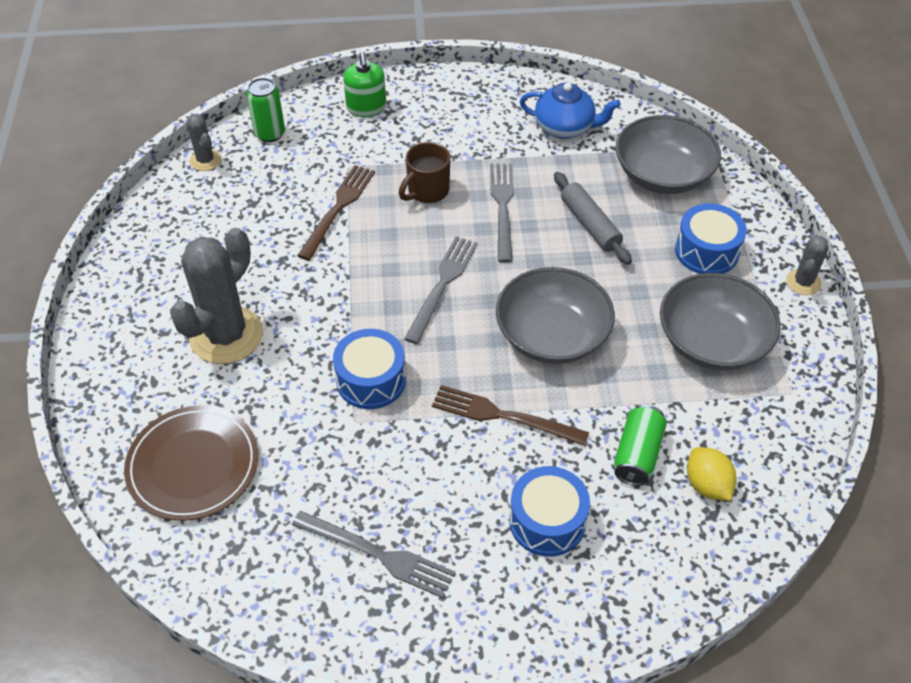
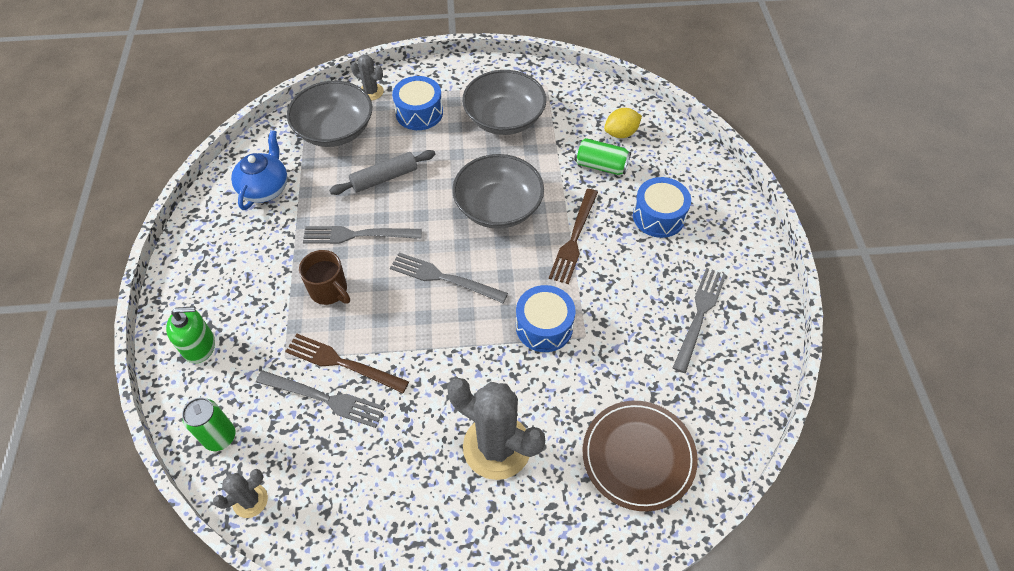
camera: 90 degrees left, 5 degrees up
grey cactus [786,236,829,295] -> grey cactus moved to [351,54,384,100]
none -> grey fork [256,370,385,428]

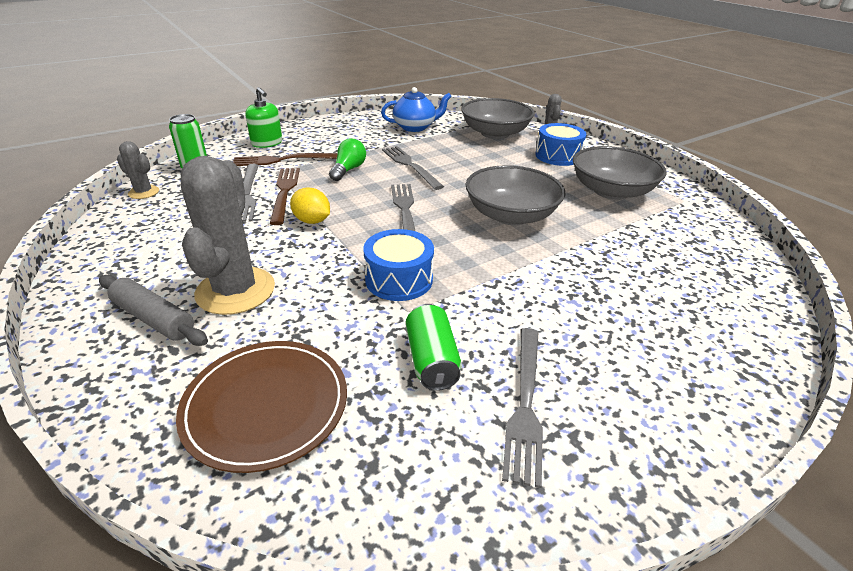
camera: 60 degrees right, 20 degrees down
brown mug [299,250,350,305] -> green light bulb [329,138,366,181]
grey rolling pin [329,150,435,195] -> grey rolling pin moved to [99,275,208,346]
brown fork [549,189,598,284] -> brown fork moved to [233,153,338,166]
green can [574,138,631,175] -> green can moved to [406,304,462,391]
yellow lemon [604,108,642,138] -> yellow lemon moved to [290,187,330,224]
blue drum [633,177,691,238] -> none
grey fork [673,268,726,373] -> grey fork turned 105 degrees clockwise [502,328,543,488]

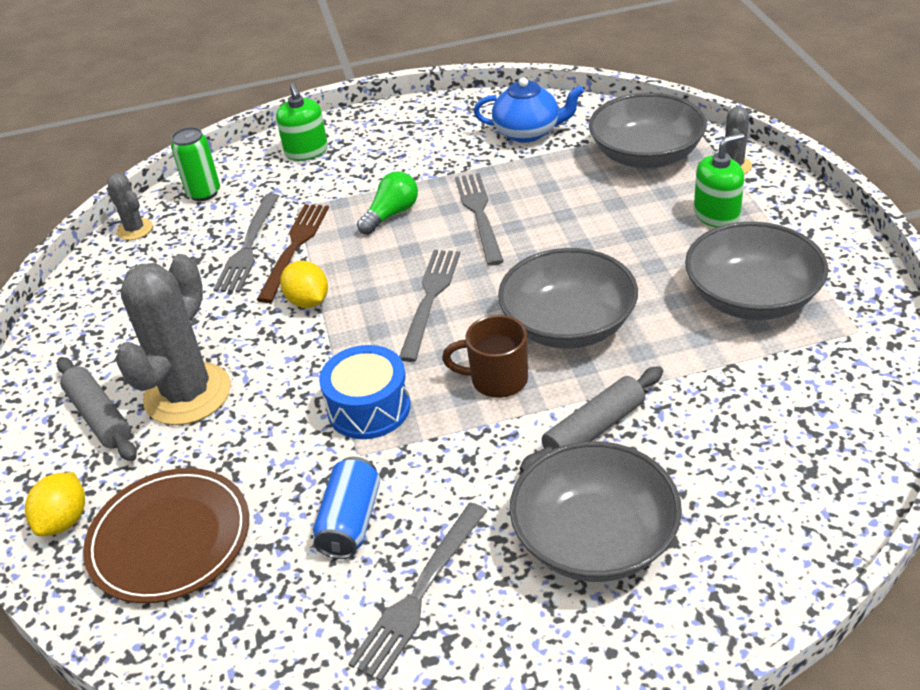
camera: 25 degrees right, 5 degrees up
brown fork [233,153,338,166] -> none
green can [406,304,462,391] -> blue can [313,457,380,559]
blue drum [535,123,587,166] -> green soap dispenser [694,133,744,227]
none -> yellow lemon [25,472,85,536]
none -> brown mug [442,315,528,398]
none -> grey bowl [510,441,682,582]
none -> grey rolling pin [520,366,663,472]

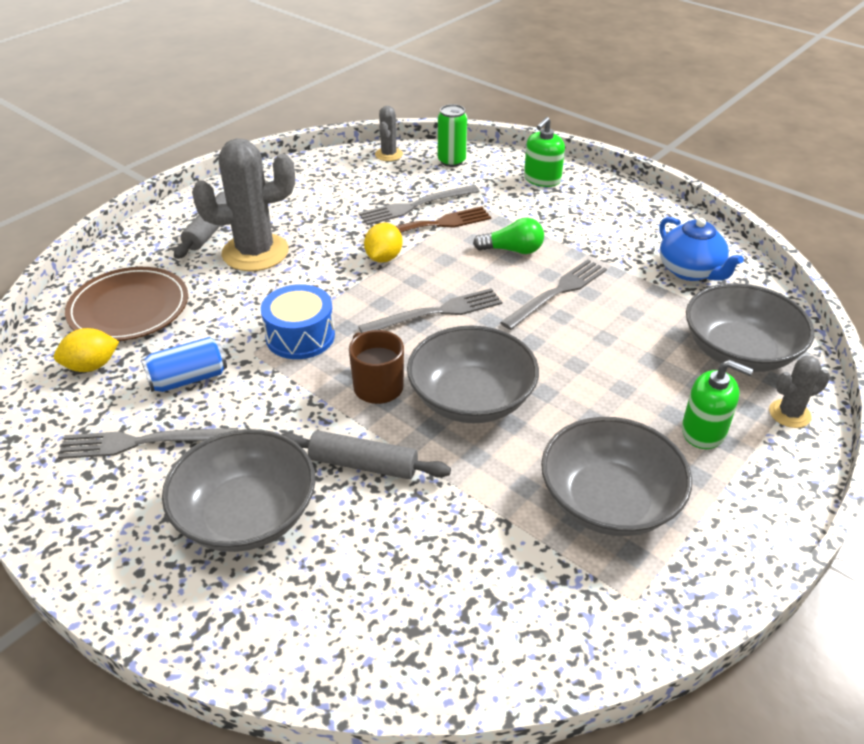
camera: 50 degrees right, 0 degrees up
yellow lemon [25,472,85,536] -> yellow lemon moved to [54,328,119,372]

